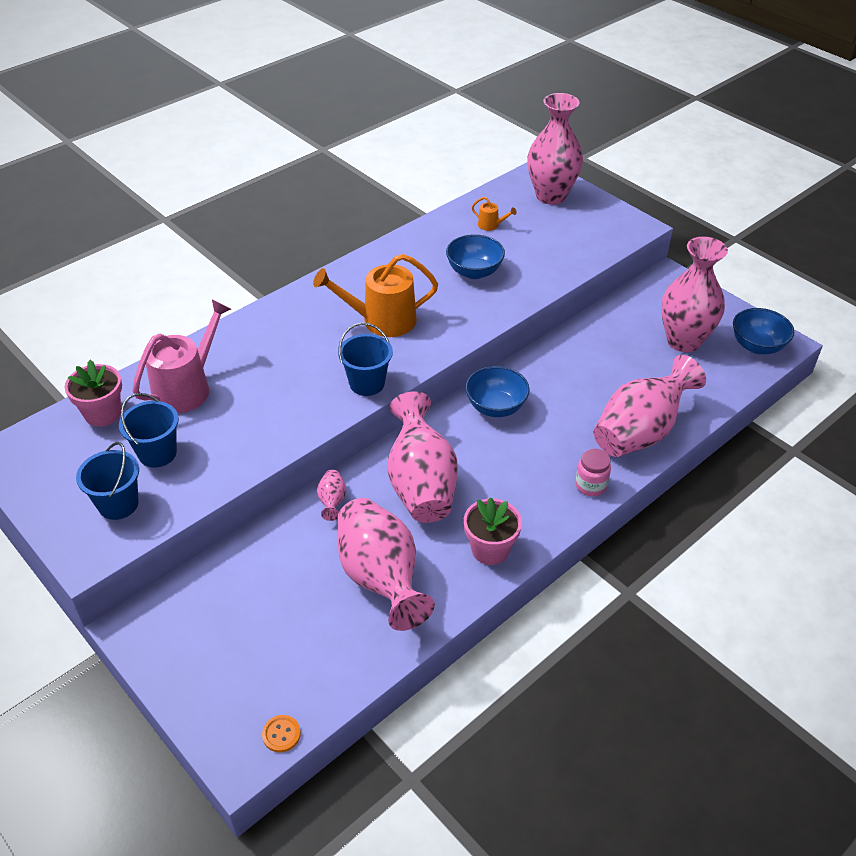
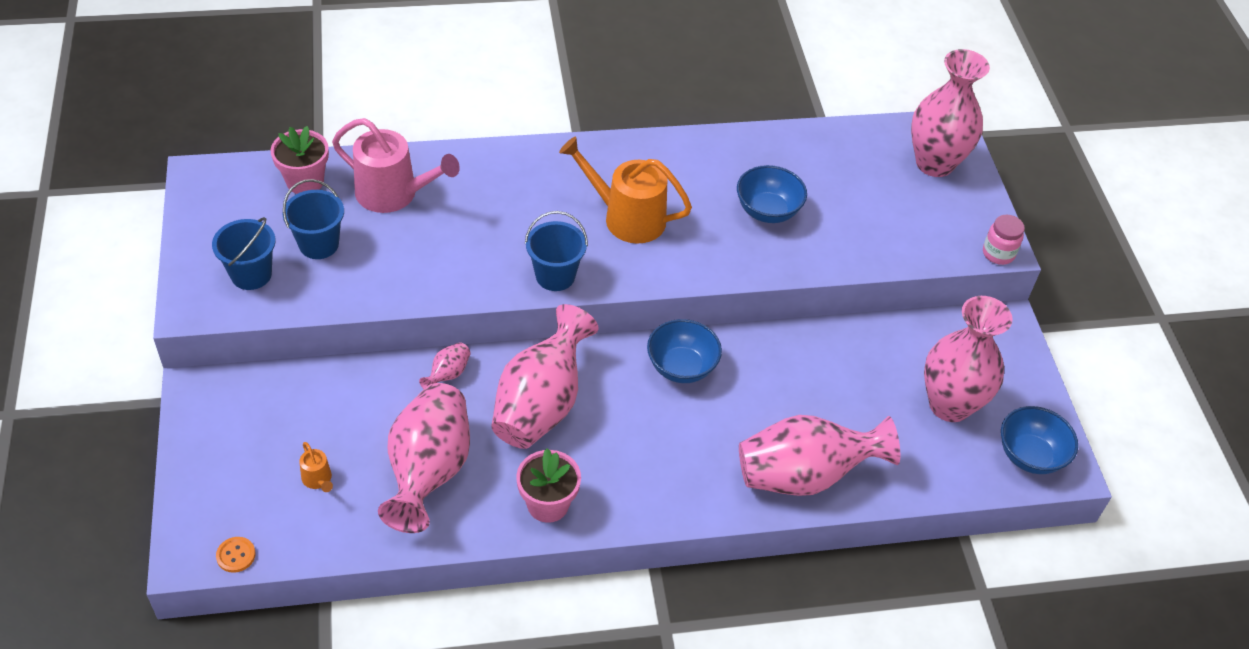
camera: 30 degrees right, 5 degrees up
pink watering can [132,300,231,413] -> pink watering can turned 45 degrees clockwise [332,118,460,213]
orange watering can [472,197,517,231] -> orange watering can moved to [299,442,333,492]
pink jar [575,449,611,497] -> pink jar moved to [983,215,1025,265]

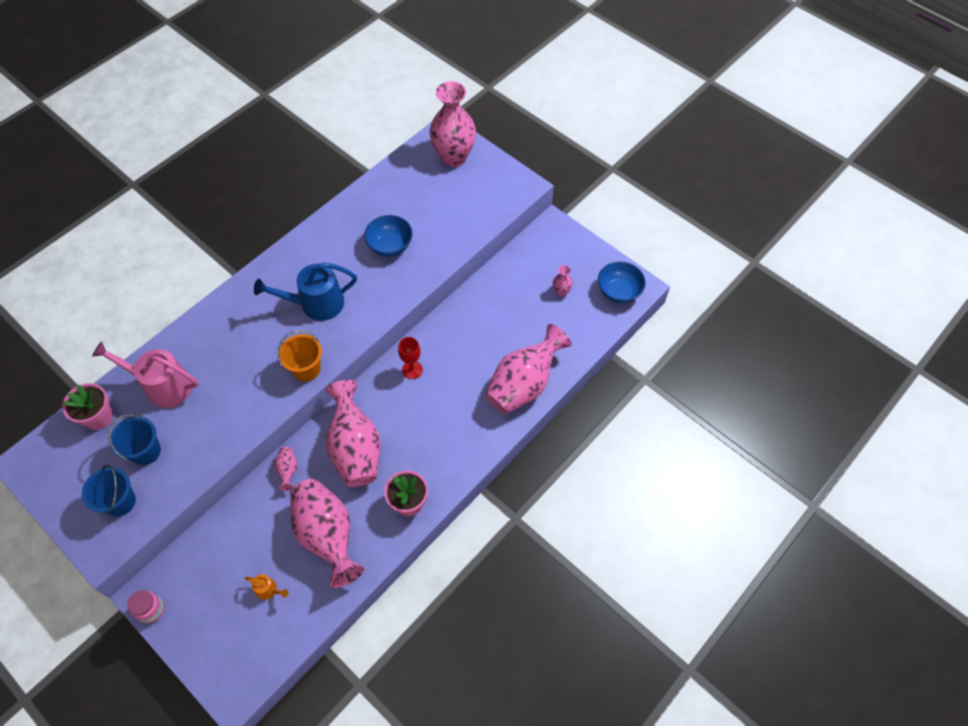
camera: 35 degrees left, 10 degrees up
orange button [216,537,256,573] -> none
pink watering can [332,118,460,213] -> pink watering can turned 150 degrees counterclockwise [92,341,199,408]
blue bucket [525,211,588,291] -> orange bucket [278,330,322,382]
orange watering can [559,136,692,244] -> blue watering can [254,262,357,321]
blue bowl [647,319,722,383] -> red goblet [398,337,423,379]
pink vase [924,296,1013,422] -> pink vase [553,265,573,297], size x0.42
pink jar [983,215,1025,265] -> pink jar moved to [127,590,165,623]

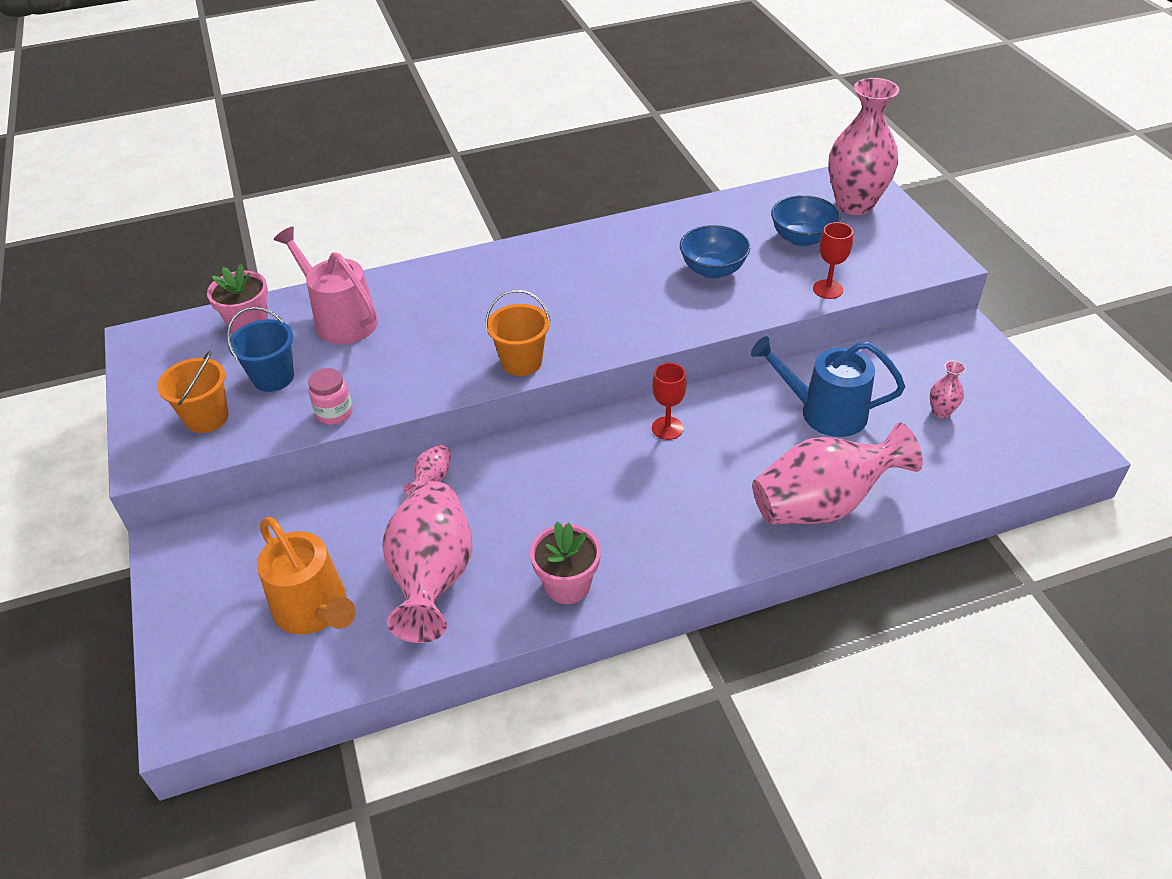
camera: 30 degrees right, 15 degrees down
blue bucket [82,465,136,517] -> orange bucket [157,351,229,433]
pink jar [127,590,165,623] -> pink jar moved to [308,368,353,425]
orange watering can [245,574,288,600] -> orange watering can [257,517,356,634], size x2.28
blue watering can [254,262,357,321] -> blue watering can moved to [751,336,905,437]
pink vase [325,380,381,487] -> none
blue bowl [598,261,646,303] -> blue bowl moved to [771,195,840,247]
none -> red goblet [813,222,853,299]

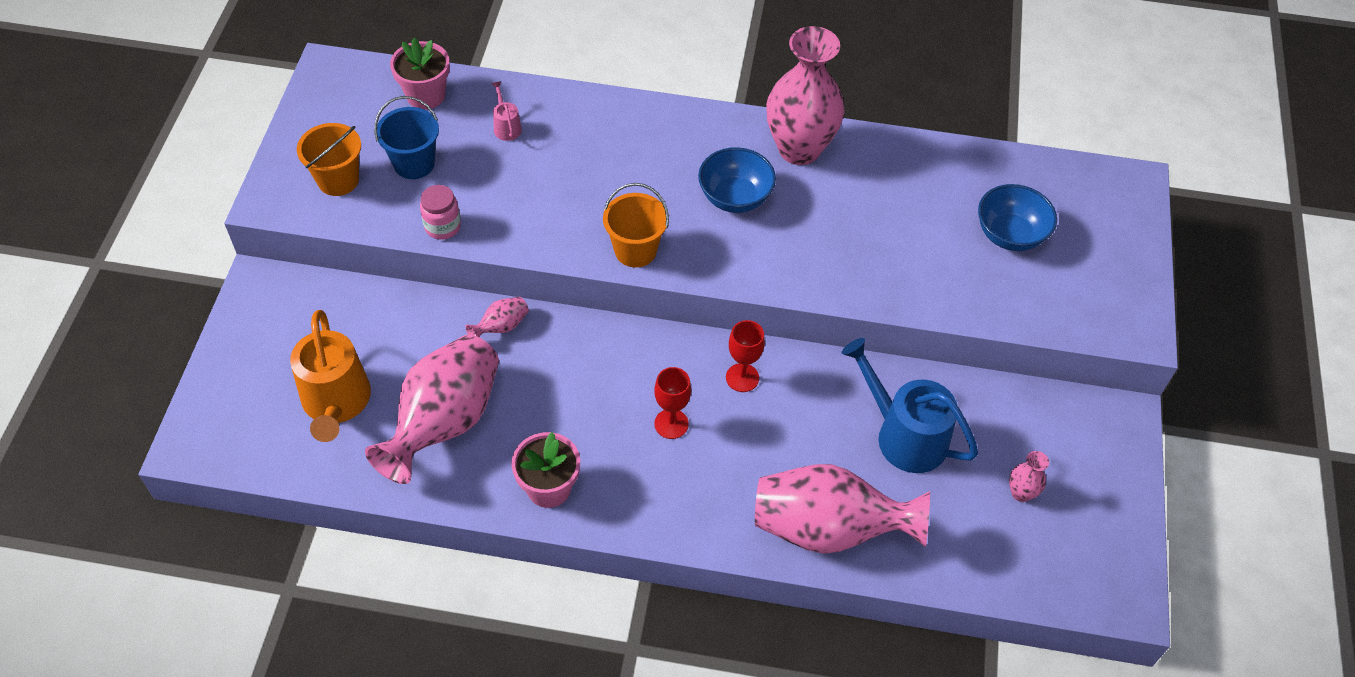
camera: 25 degrees right, 10 degrees up
pink watering can [274,227,378,344] -> pink watering can [491,81,522,141], size x0.44
blue bowl [680,225,750,279] -> blue bowl moved to [698,147,776,213]
red goblet [813,222,853,299] -> red goblet moved to [654,367,691,439]
pink vase [828,78,899,215] -> pink vase moved to [766,26,845,165]

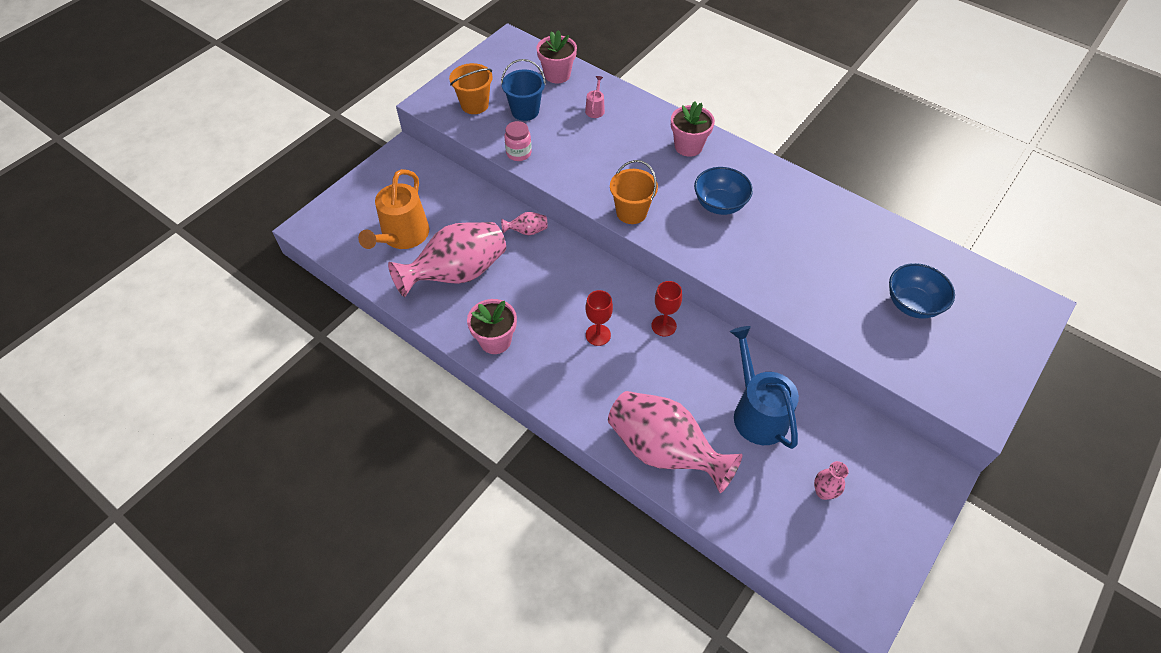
camera: 30 degrees right, 0 degrees up
pink vase [766,26,845,165] -> none
none -> pink flower pot [671,101,715,157]

